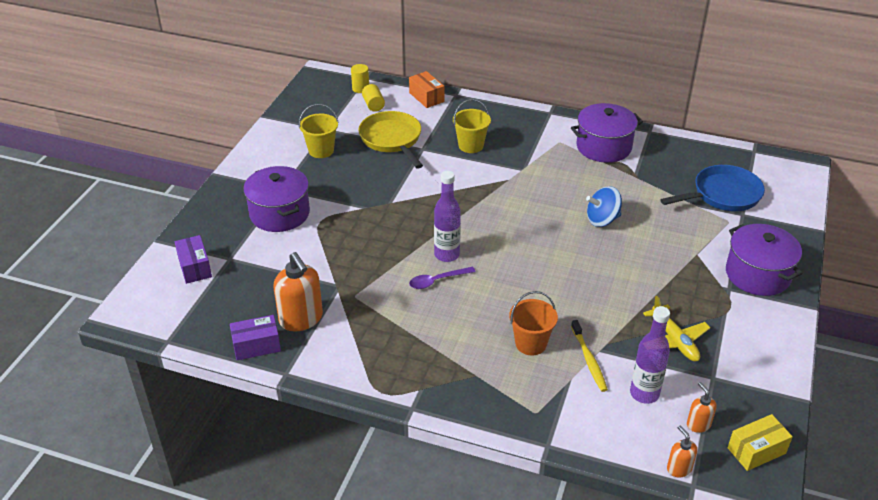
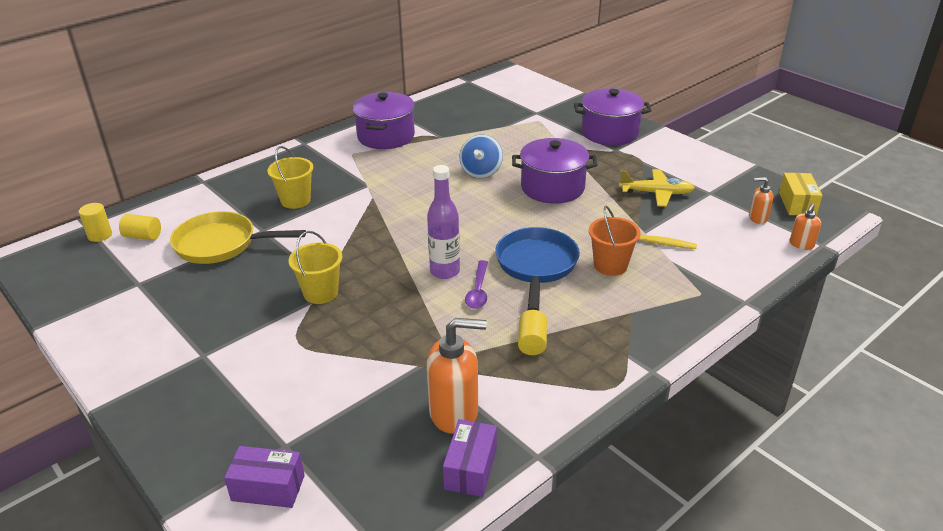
camera: 60 degrees left, 5 degrees down
purple pot [243,166,310,232] -> purple pot moved to [512,138,597,204]
yellow bucket [299,104,339,158] -> yellow bucket moved to [288,231,342,304]
orange box [409,71,444,108] -> none
purple bottle [630,306,670,404] -> none
blue pan [660,165,765,211] -> blue pan moved to [495,227,580,311]
orange soap dispenser [667,426,697,477] -> orange soap dispenser turned 60 degrees counterclockwise [790,204,821,250]
none -> yellow cylinder [518,310,547,355]

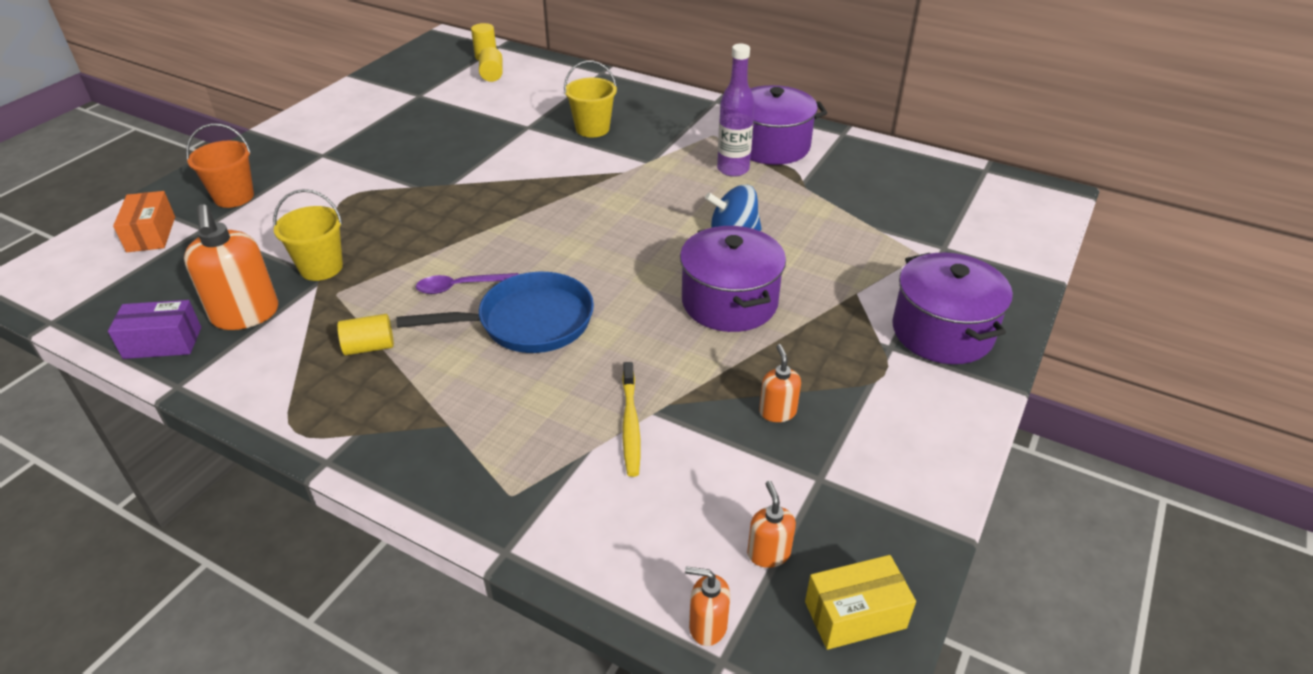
camera: 70 degrees right, 5 degrees up
yellow pan [170,211,306,264] -> none
purple box [224,446,305,508] -> orange box [113,191,175,252]
yellow bucket [288,231,342,304] -> yellow bucket moved to [273,189,343,281]
purple bottle [427,165,460,279] -> purple bottle moved to [717,44,755,177]
orange bucket [589,206,641,276] -> orange bucket moved to [186,123,254,208]
yellow plane [619,169,695,207] -> orange soap dispenser [759,344,801,422]

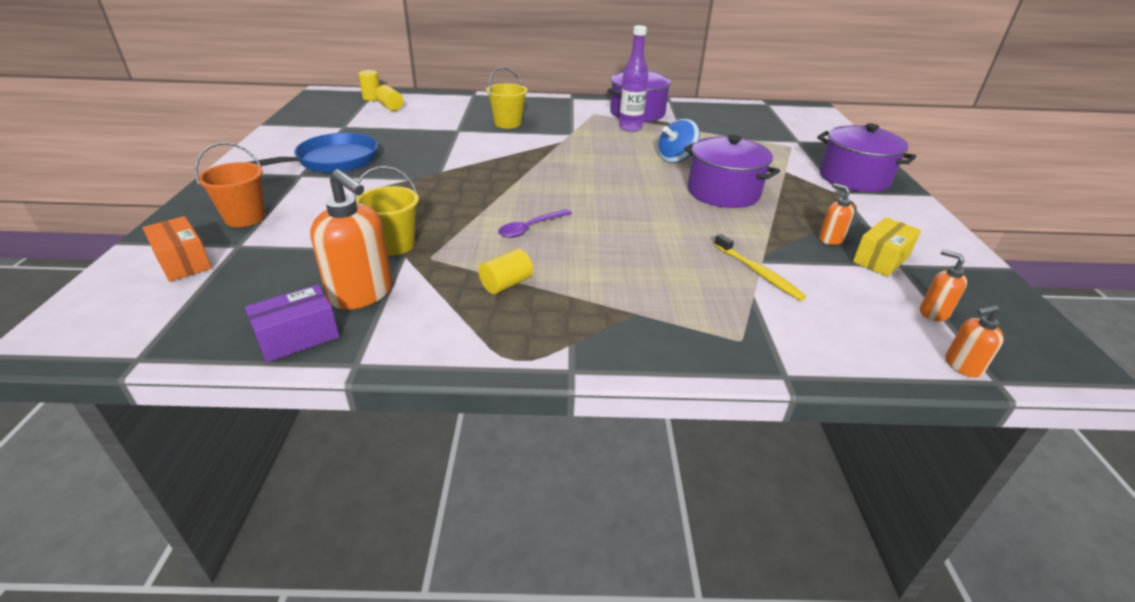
camera: 30 degrees left, 5 degrees down
blue pan [396,272,594,353] -> blue pan moved to [248,133,378,173]
yellow box [805,555,916,650] -> yellow box moved to [853,217,921,277]

